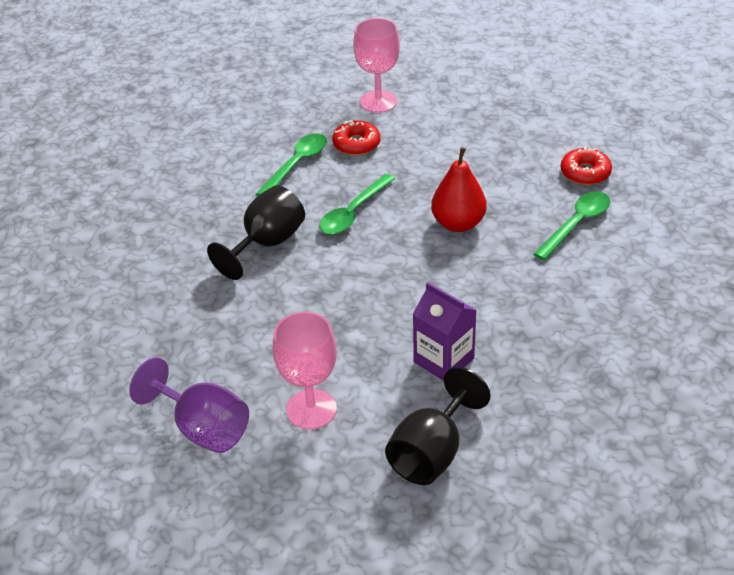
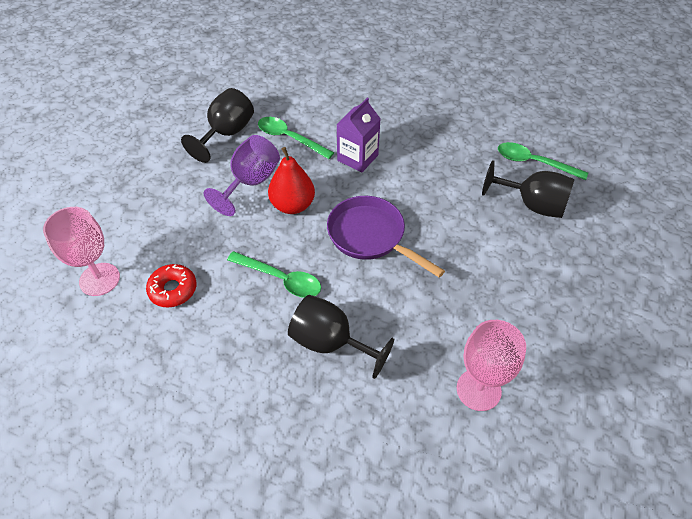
camera: 100 degrees left, 10 degrees up
purple goblet [129,357,249,453] -> purple goblet moved to [204,135,280,216]
green spoon [256,133,327,196] -> green spoon moved to [498,142,588,180]
pink goblet [273,312,337,429] -> pink goblet moved to [457,320,526,411]
purple carton [413,282,477,381] -> purple carton moved to [336,98,381,172]
red donut [561,147,612,185] -> black goblet [181,88,254,163]
none -> purple pan [327,196,445,278]

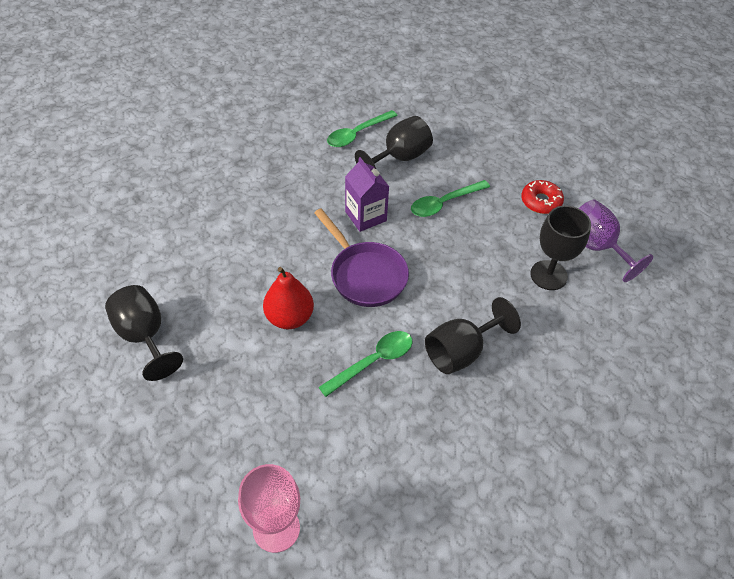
camera: 65 degrees left, 0 degrees up
red donut [146,264,196,308] -> red donut moved to [521,180,564,214]
purple goblet [204,135,280,216] -> purple goblet moved to [578,200,653,282]
green spoon [258,117,334,159] -> green spoon moved to [411,180,490,217]
purple pan [327,196,445,278] -> purple pan turned 105 degrees counterclockwise [314,209,409,307]
purple carton [336,98,381,172] -> purple carton moved to [345,157,389,232]
pink goblet [457,320,526,411] -> black goblet [530,206,591,290]

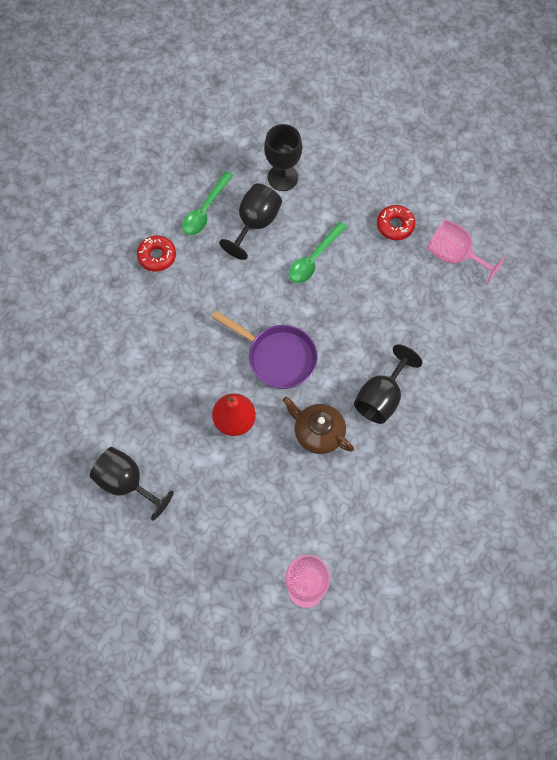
camera: 20 degrees left, 15 degrees up
green spoon [318,331,413,397] -> brown teapot [283,397,354,454]
purple carton [345,157,389,232] -> none
black goblet [530,206,591,290] -> black goblet moved to [264,124,302,191]
purple goblet [578,200,653,282] -> pink goblet [427,219,506,285]
none -> red donut [137,235,176,272]

